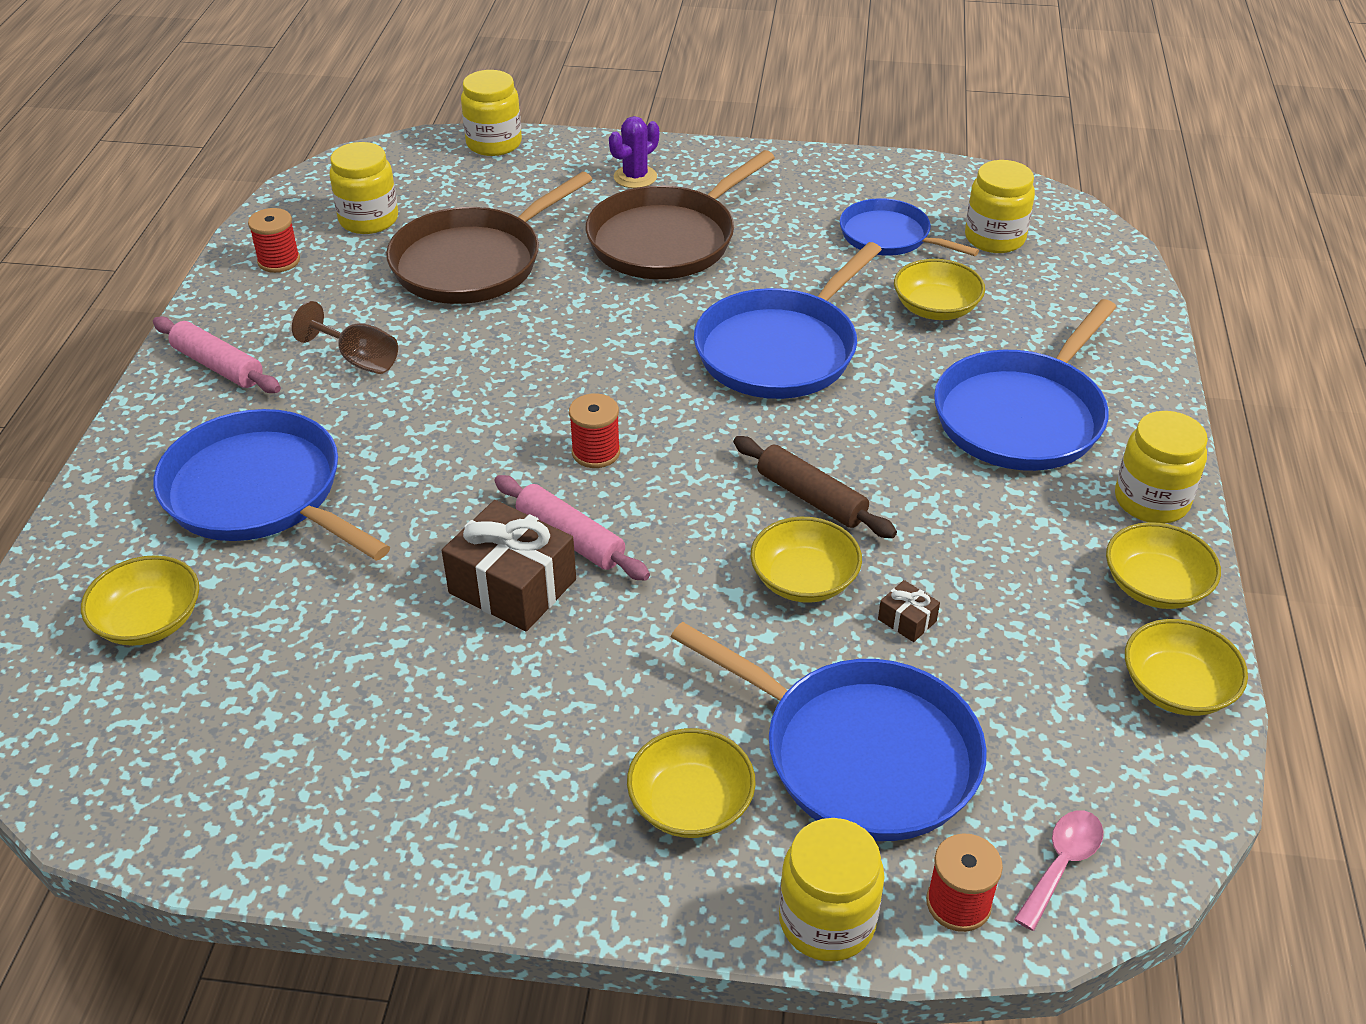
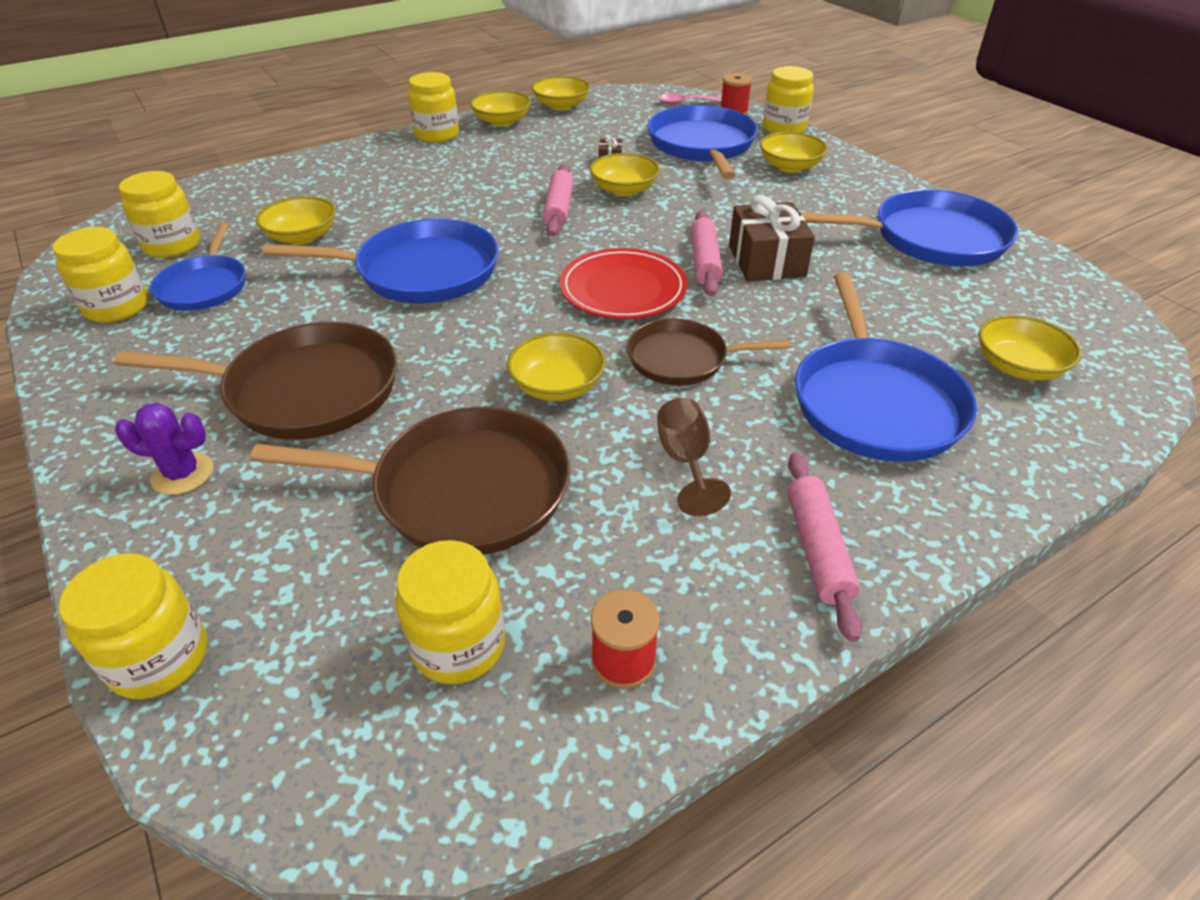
camera: 130 degrees left, 0 degrees up
red spool [569,393,620,468] -> red plate [559,248,687,319]
brown rolling pin [733,436,897,538] -> pink rolling pin [543,165,574,236]
blue pan [934,299,1117,471] -> blue pan moved to [799,189,1018,266]
none -> yellow jar [52,227,149,323]
none -> yellow bowl [507,332,605,401]
none -> brown pan [627,318,791,386]

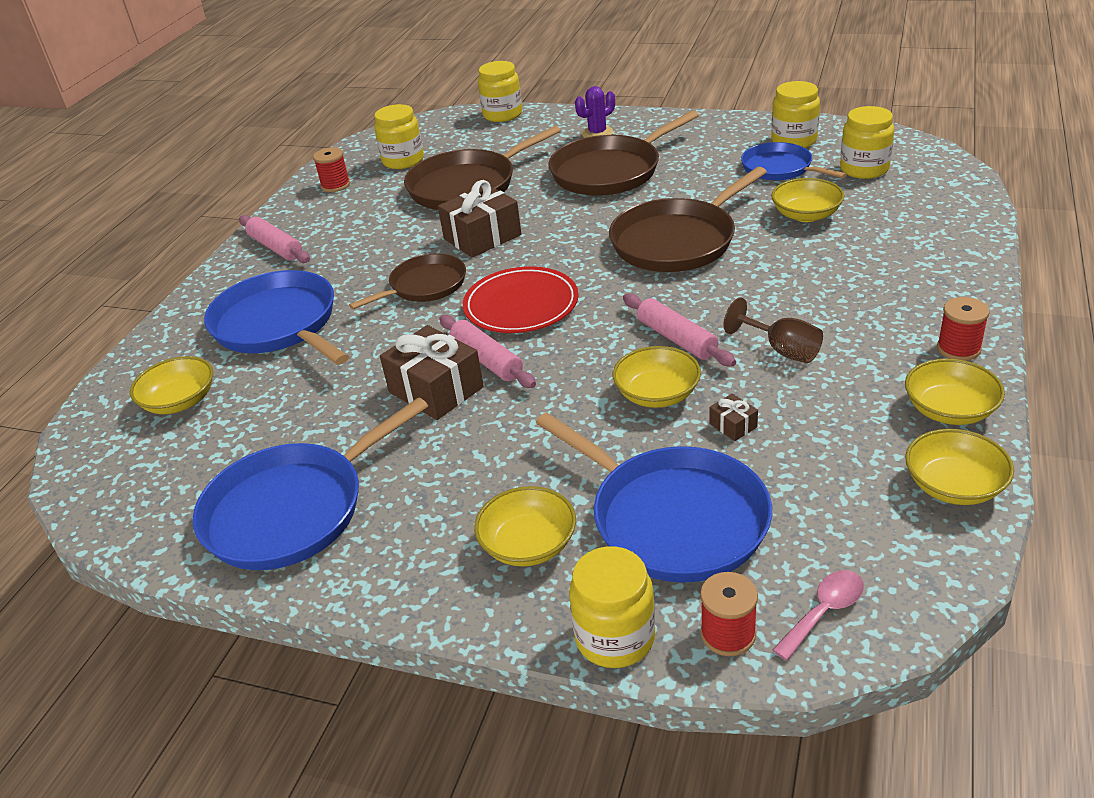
camera: 145 degrees right, 5 degrees down
blue pan [262,218,499,304] -> brown pan [609,167,767,272]
yellow jar [408,72,459,143] -> red spool [937,297,990,361]
yellow bowl [507,332,605,401] -> brown gift [438,180,521,258]
brown goblet [657,398,731,516] -> brown goblet moved to [724,298,823,363]

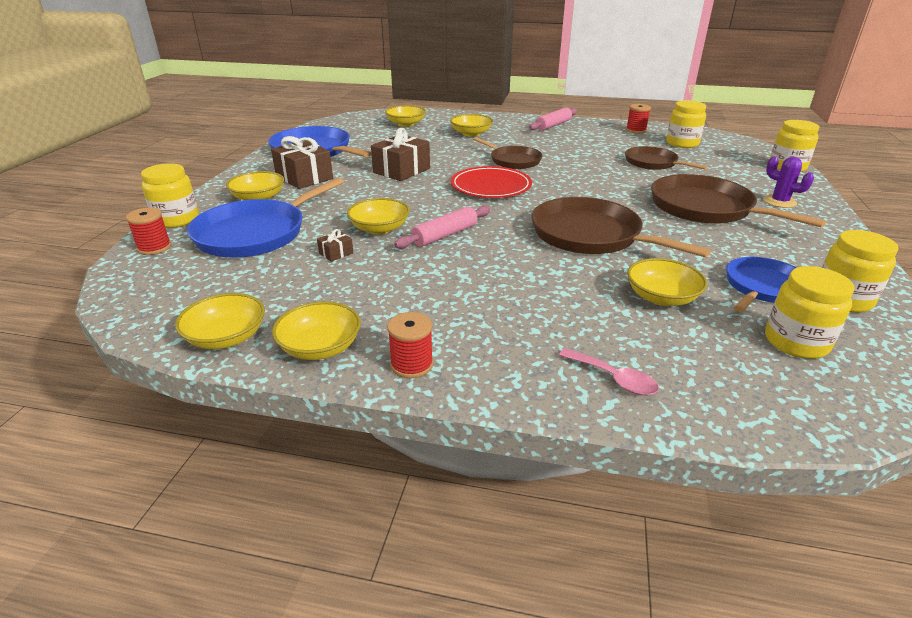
camera: 80 degrees right, 5 degrees down
blue pan [204,270,349,365] -> yellow bowl [450,114,493,137]
brown pan [404,125,561,210] -> brown pan [625,146,708,170], size x0.62
brown gift [438,180,521,258] -> brown gift moved to [271,136,333,189]
pink rolling pin [439,315,536,388] -> none
brown goblet [724,298,823,363] -> none
pink spoon [772,570,864,661] -> pink spoon moved to [559,348,659,395]

